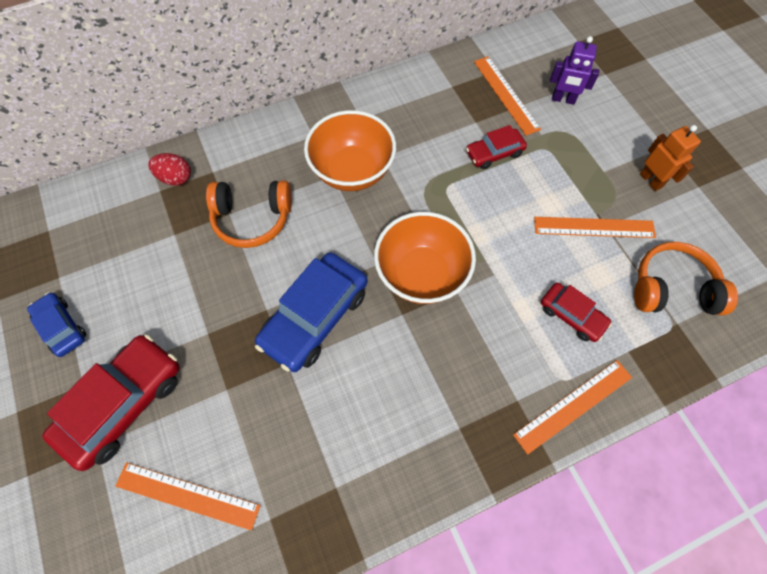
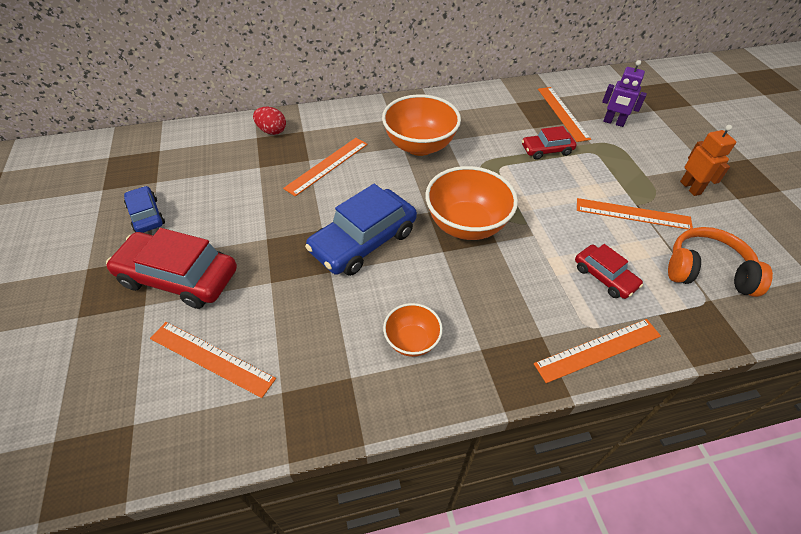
camera: 10 degrees right, 15 degrees down
red car [43,335,180,471] -> red car turned 120 degrees counterclockwise [106,228,237,309]
orange headphones [206,181,292,248] -> orange ruler [283,138,368,196]
none -> orange bowl [383,303,443,357]

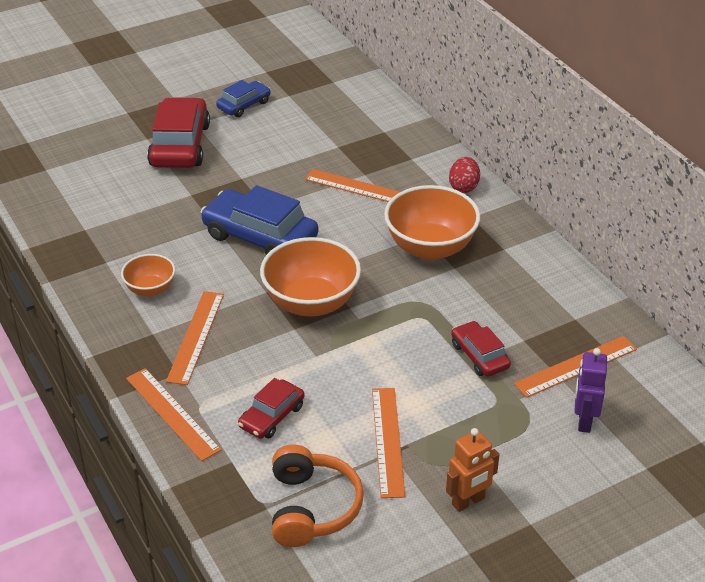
camera: 75 degrees right, 10 degrees down
orange ruler [150,322,276,398] -> orange ruler moved to [166,291,224,385]
red egg [253,107,286,135] -> red egg moved to [449,157,480,193]

